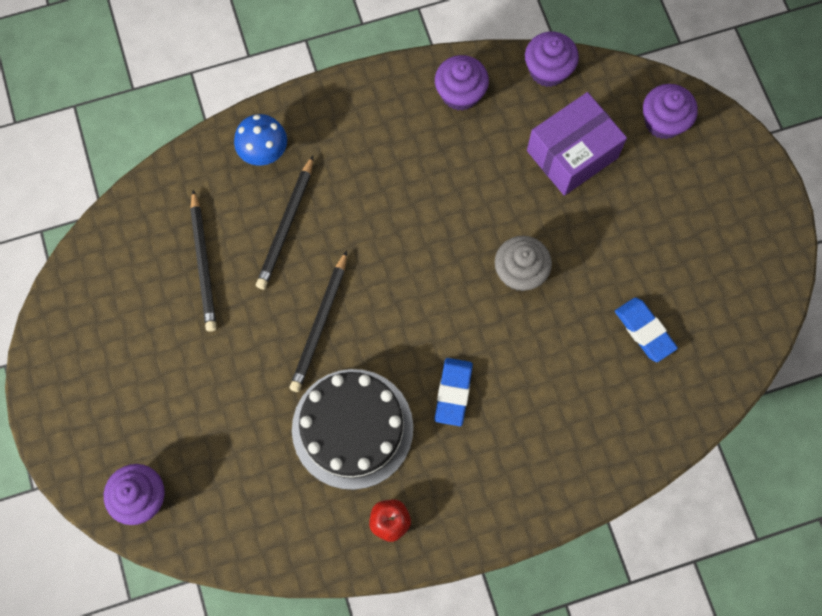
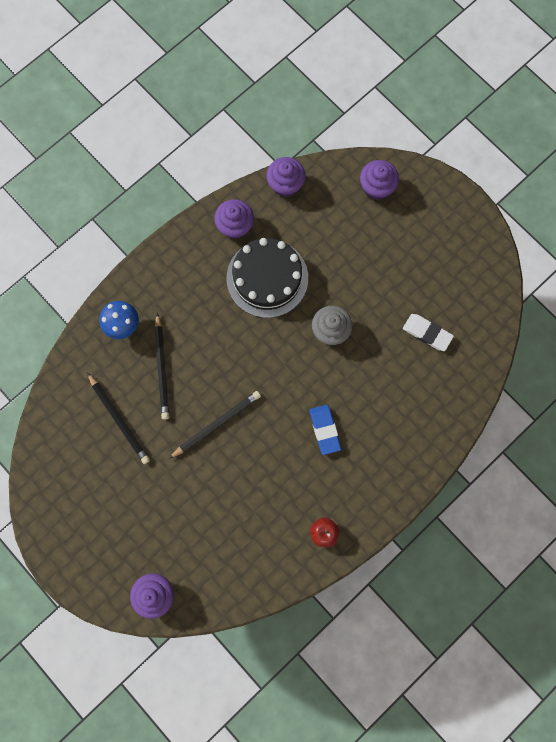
camera: 25 degrees left, 5 degrees up
black pencil [290,251,347,392] -> black pencil turned 120 degrees counterclockwise [169,391,261,459]
black cake [292,369,413,490] -> black cake moved to [227,238,308,318]
purple box [527,92,627,196] -> none
blue eraser [615,297,678,362] -> white eraser [403,314,454,351]

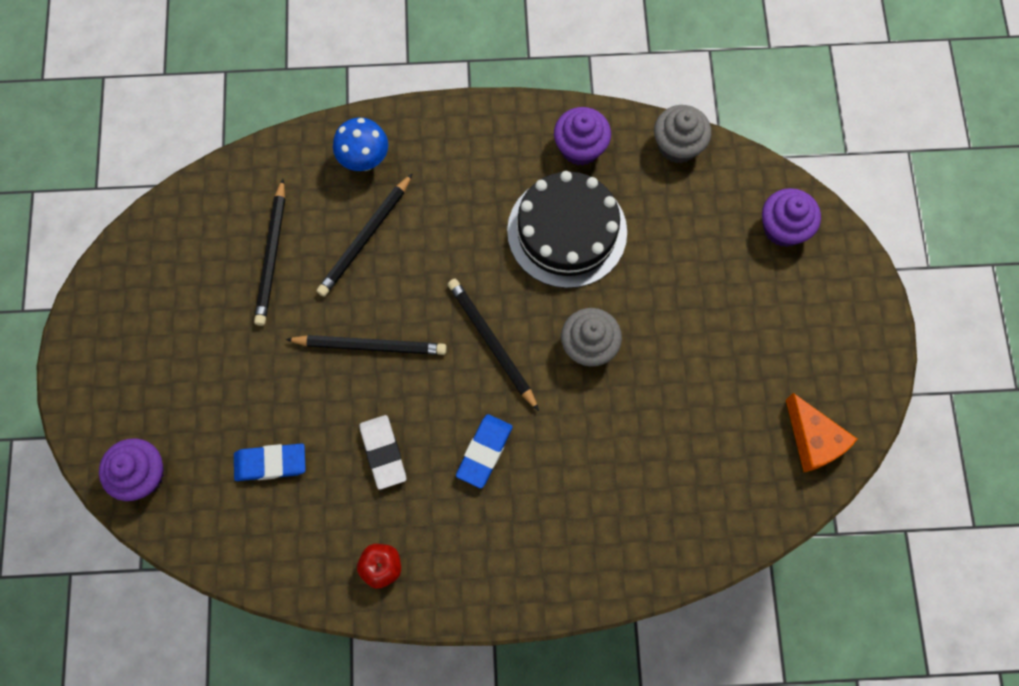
camera: 40 degrees right, 5 degrees down
purple cupcake [266,157,306,197] -> grey cupcake [654,105,711,163]
white eraser [403,314,454,351] -> white eraser moved to [360,415,406,490]
none -> blue eraser [234,444,306,481]
none -> black pencil [448,279,539,411]
none -> orange cheese [786,393,857,472]

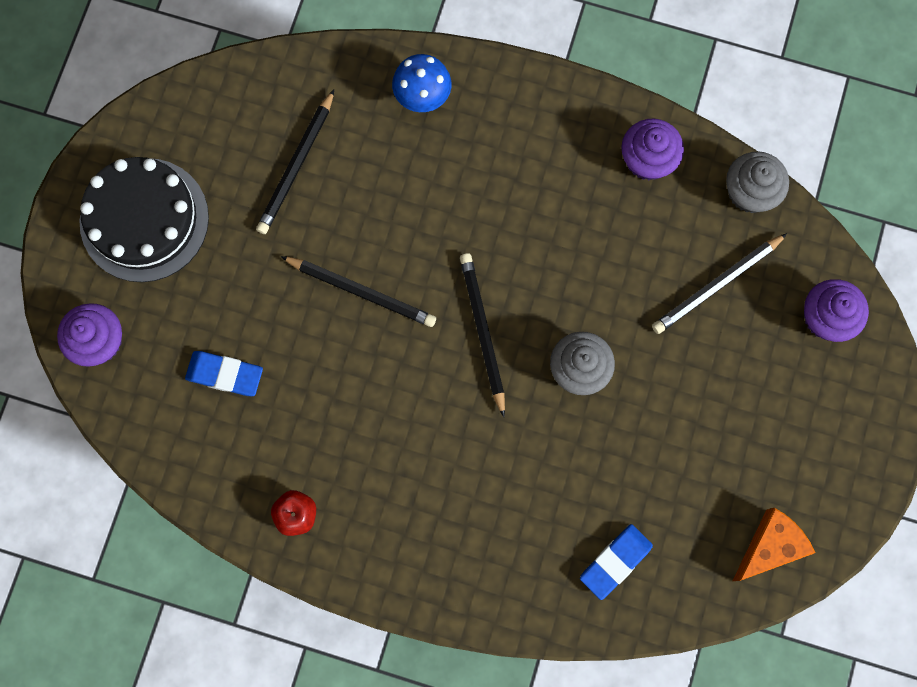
camera: 20 degrees right, 5 degrees up
black pencil [317,174,412,297] -> black pencil moved to [652,233,787,334]
white eraser [360,415,406,490] -> none
blue eraser [456,414,513,488] -> blue eraser moved to [580,524,653,600]
black cake [507,171,627,288] -> black cake moved to [79,157,209,282]
orange cheese [786,393,857,472] -> orange cheese turned 120 degrees counterclockwise [733,508,815,581]

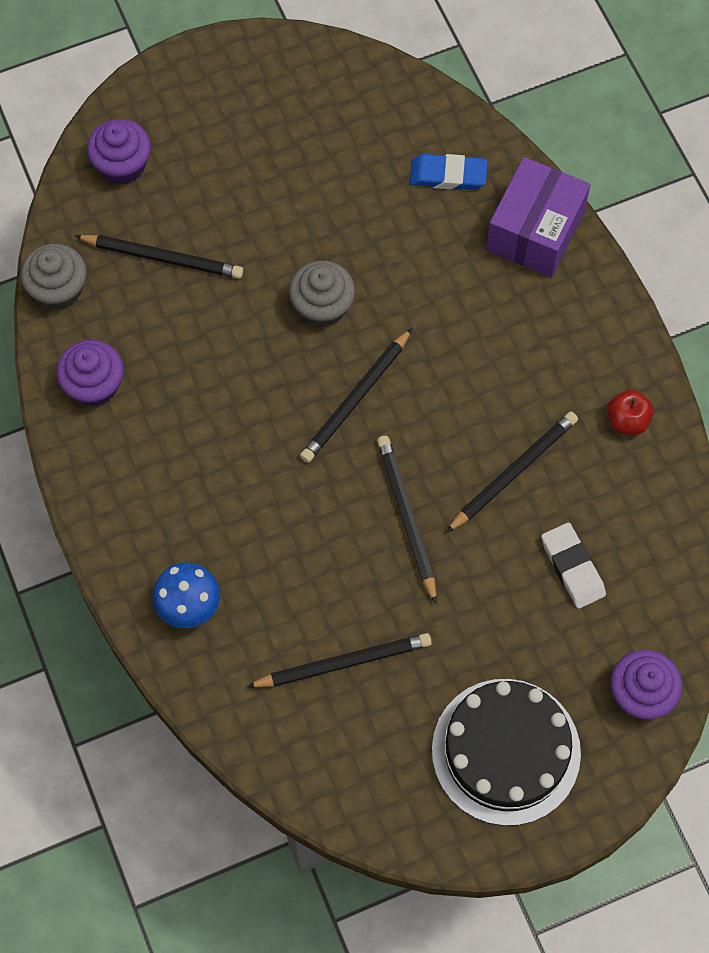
camera: 130 degrees left, 10 degrees down
blue eraser [185,351,263,396] -> white eraser [541,523,606,609]
orange cheese [733,508,815,581] -> none
none -> black pencil [446,411,578,533]
none -> purple box [486,157,591,277]

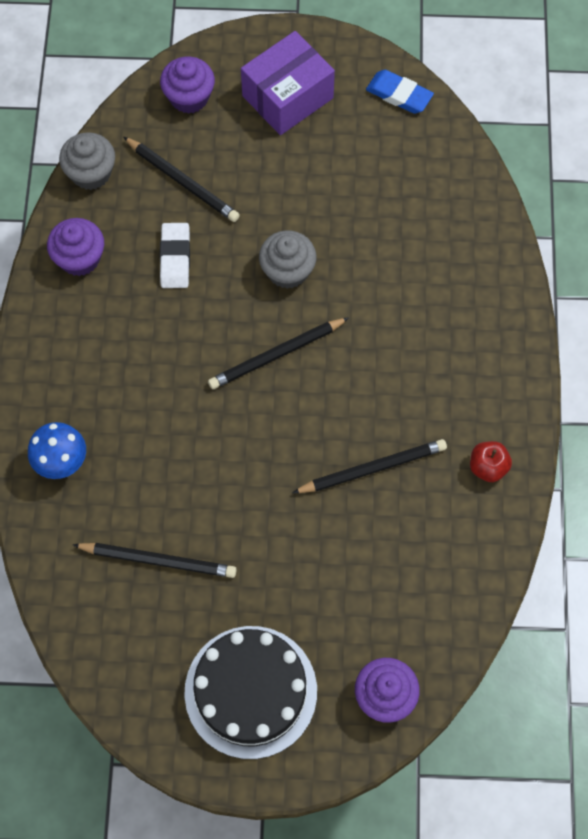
camera: 25 degrees right, 0 degrees up
black pencil [377,436,437,604] -> none
blue eraser [410,154,488,190] -> blue eraser moved to [366,70,434,114]
purple box [486,157,591,277] -> purple box moved to [241,31,335,135]
white eraser [541,523,606,609] -> white eraser moved to [160,223,190,288]

